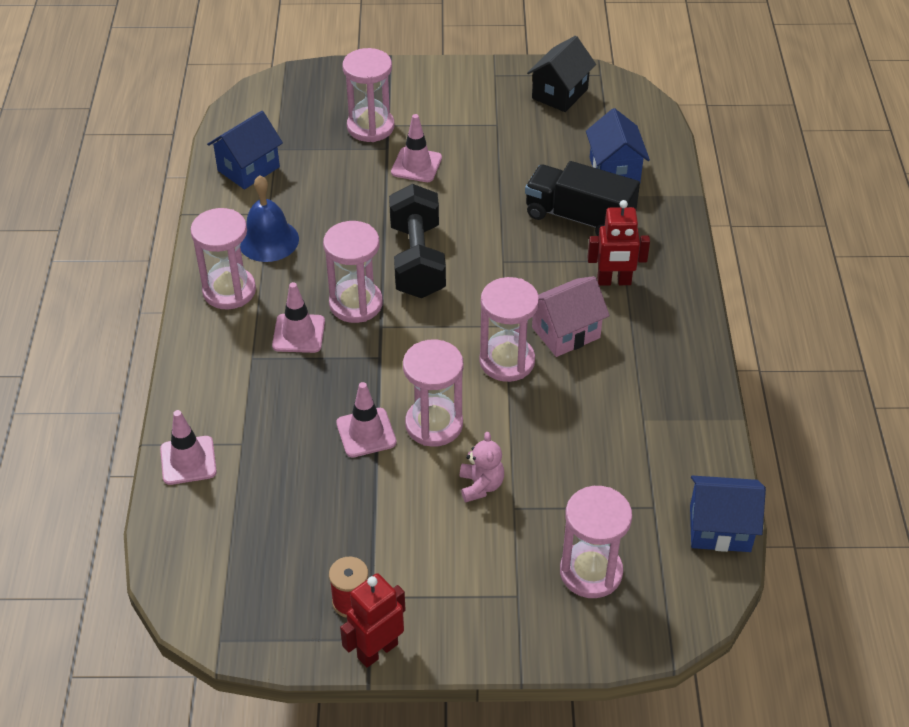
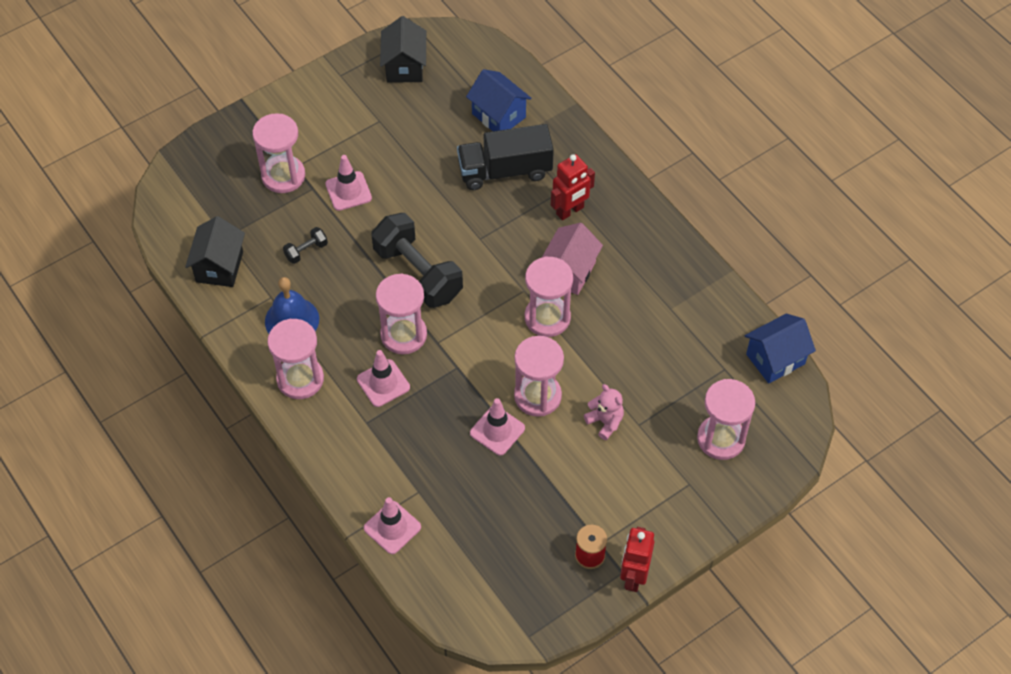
camera: 35 degrees left, 10 degrees up
blue house [207,111,283,189] -> black house [185,216,245,287]
none -> black dumbbell [283,227,328,264]

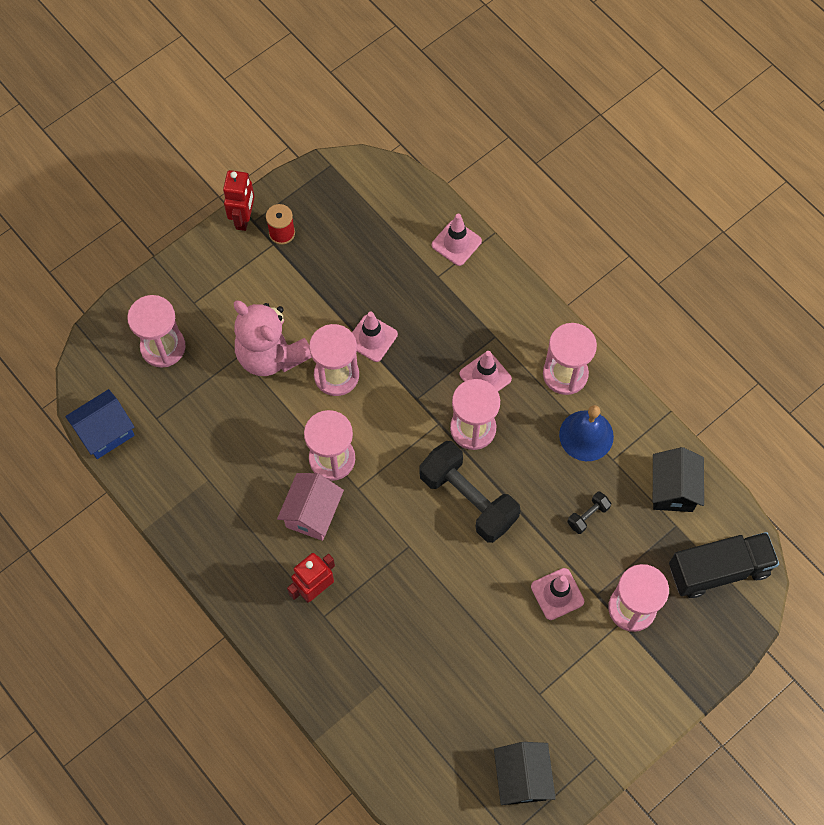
camera: 175 degrees right, 10 degrees up
black truck [457,124,554,190] -> black truck moved to [669,532,779,598]
blue house [466,69,532,131] -> none
pink teddy bear [584,384,624,440] -> pink teddy bear [234,300,312,376], size x2.05

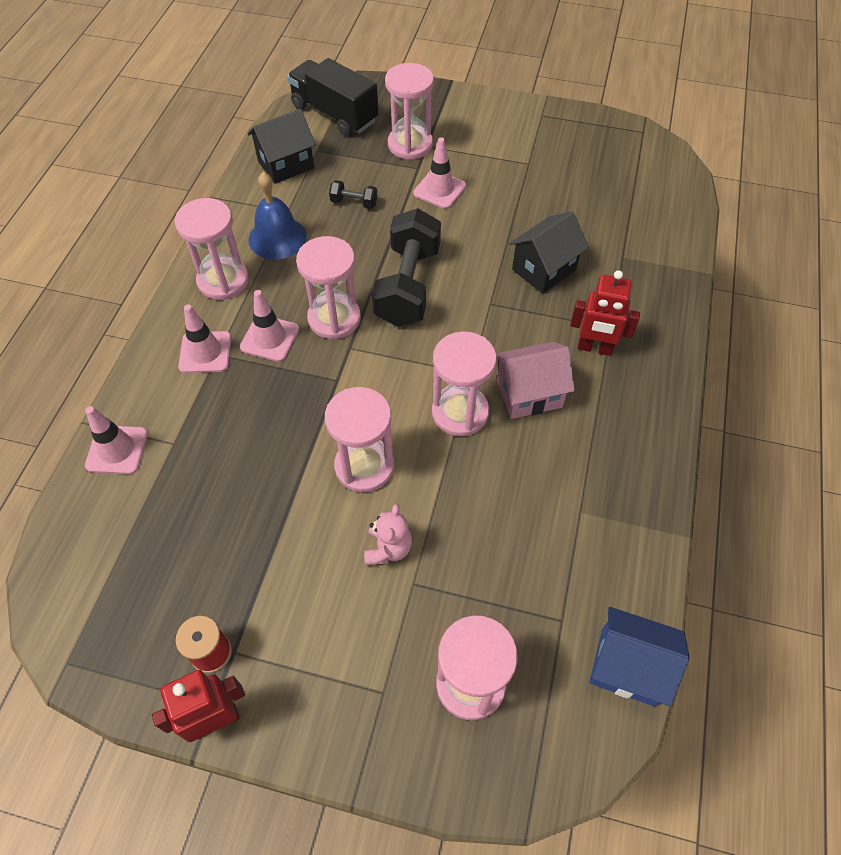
camera: 125 degrees left, 10 degrees down
pink teddy bear [234,300,312,376] -> pink teddy bear [364,504,412,565], size x0.49
pink traffic cone [352,312,398,362] -> pink traffic cone moved to [178,304,231,373]
black house [494,742,556,805] -> black house moved to [509,211,589,294]

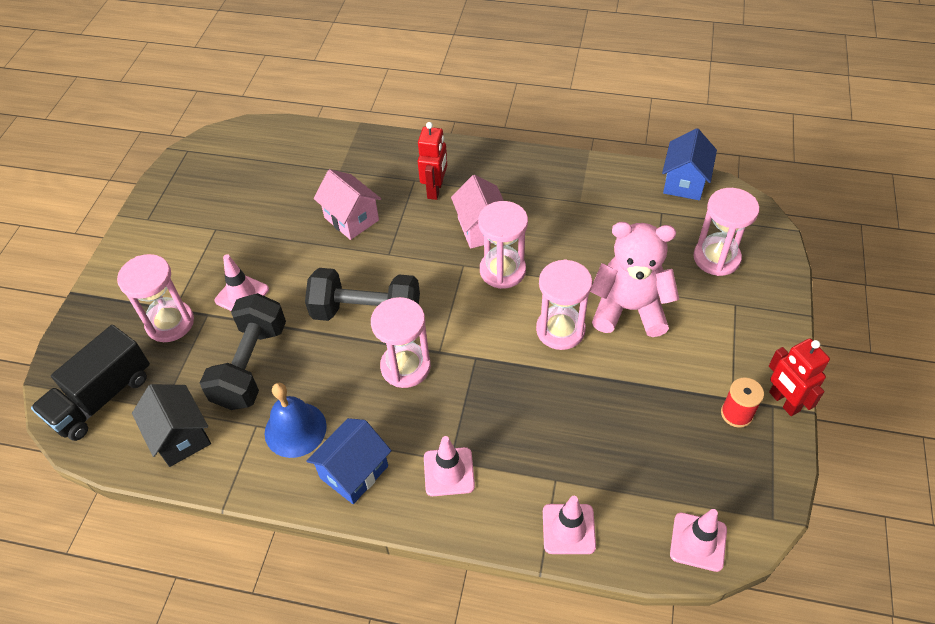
camera: 90 degrees left, 5 degrees down
pink hourglass [175,198,249,300] -> blue house [306,418,392,504]
pink traffic cone [240,290,299,362] -> pink traffic cone moved to [670,509,727,572]
black dumbbell [329,180,377,209] -> black dumbbell [200,293,286,410], size x2.33
pink teddy bear [364,504,412,565] -> pink teddy bear [591,222,679,337], size x2.05
black house [509,211,589,294] -> pink house [314,169,381,240]

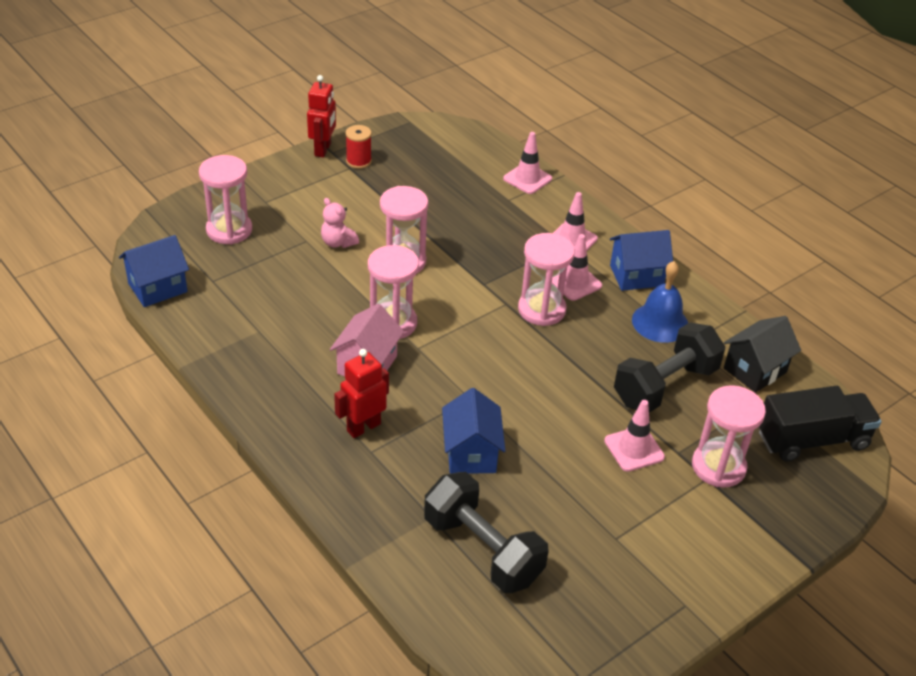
camera: 145 degrees left, 10 degrees down
black house [132,384,211,467] -> black house turned 45 degrees clockwise [724,316,801,393]
black dumbbell [305,268,420,321] -> black dumbbell moved to [424,472,549,593]
pink house [314,169,381,240] -> blue house [442,388,506,474]
pink teddy bear [591,222,679,337] -> pink teddy bear [321,198,359,248], size x0.49
pink traffic cone [670,509,727,572] -> pink traffic cone moved to [552,234,602,301]

